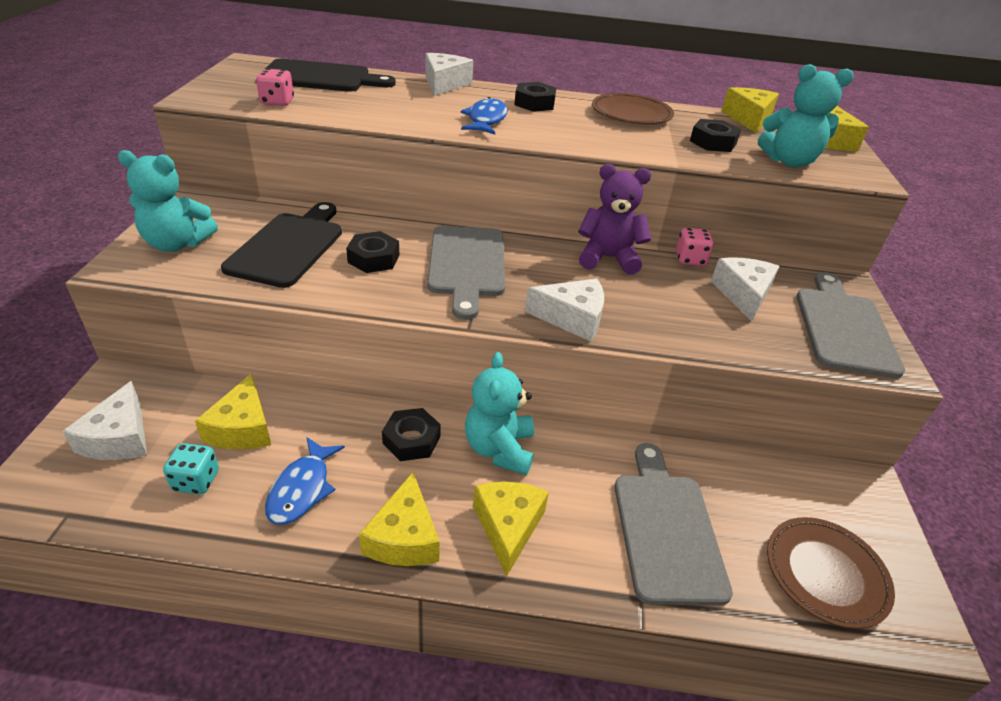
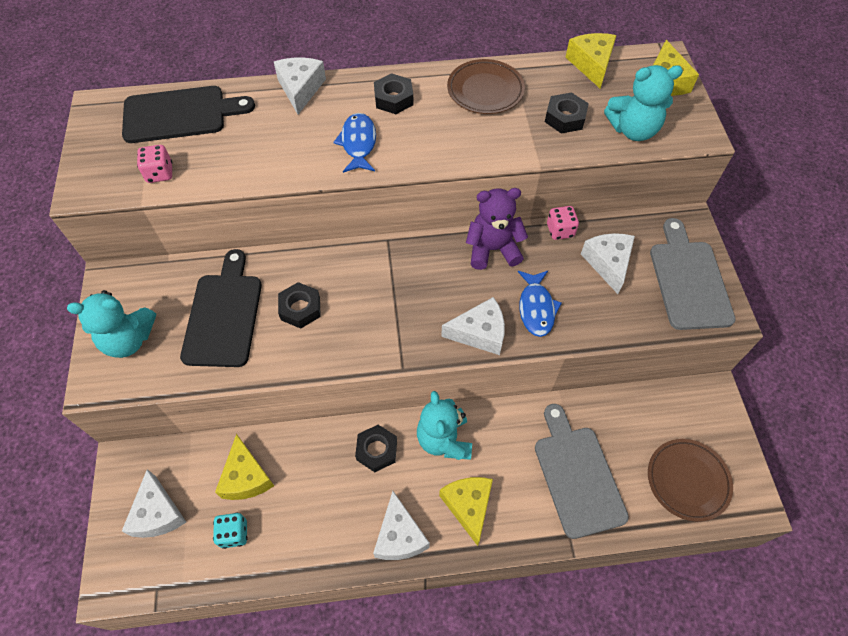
camera: 10 degrees left, 20 degrees up
blue fish [265,437,345,525] -> blue fish moved to [518,271,562,337]
yellow cheese [359,472,440,566] -> white cheese [373,491,430,560]
grey cutting board [427,226,505,320] -> none

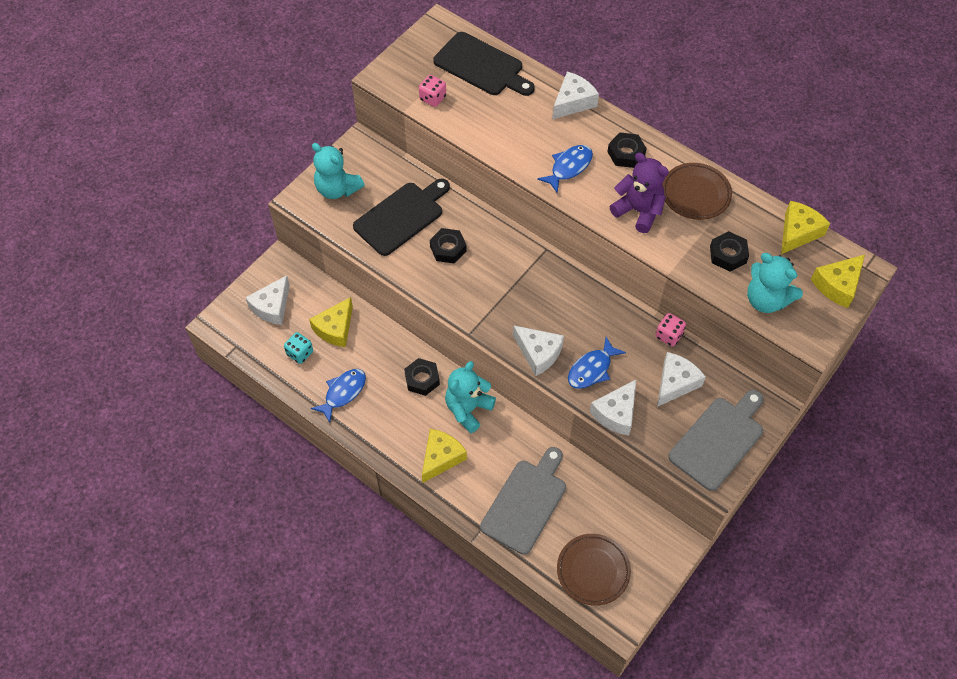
camera: 45 degrees right, 0 degrees up
white cheese [373,491,430,560] -> white cheese moved to [590,380,636,436]
purple teddy bear [466,188,528,270] -> purple teddy bear moved to [609,153,669,233]
none -> blue fish [311,369,366,423]

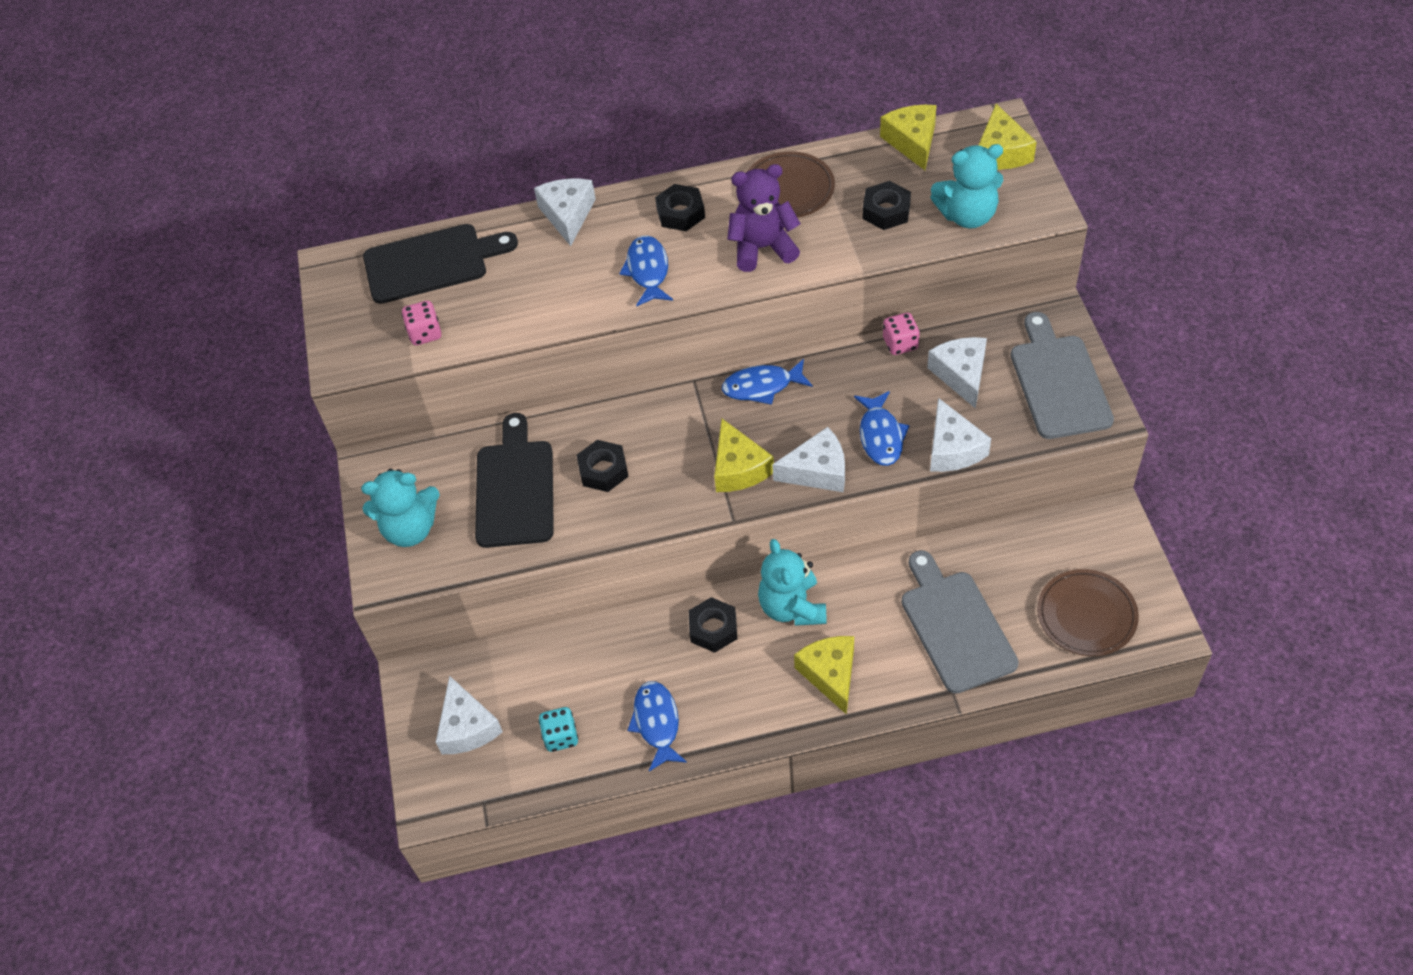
camera: 45 degrees left, 5 degrees down
yellow cheese [309,297,353,347] -> yellow cheese moved to [714,419,774,492]
none -> blue fish [722,359,813,405]

